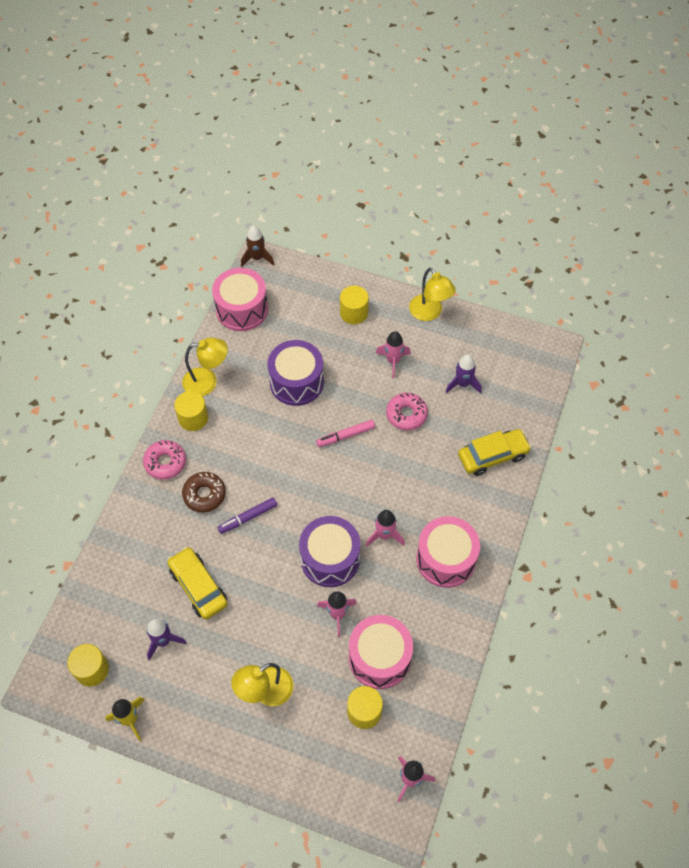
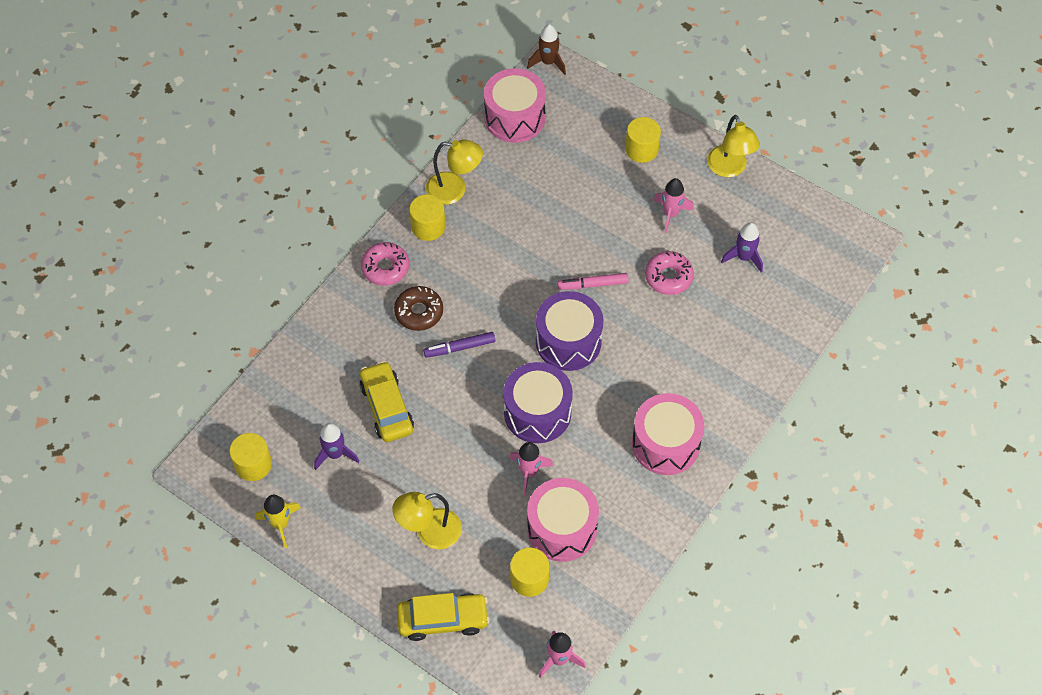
camera: 15 degrees right, 0 degrees up
purple drum [267,340,324,406] -> purple drum moved to [536,291,603,371]
pink rocket [366,510,405,547] -> none
yellow car [458,429,532,476] -> yellow car moved to [397,593,490,641]

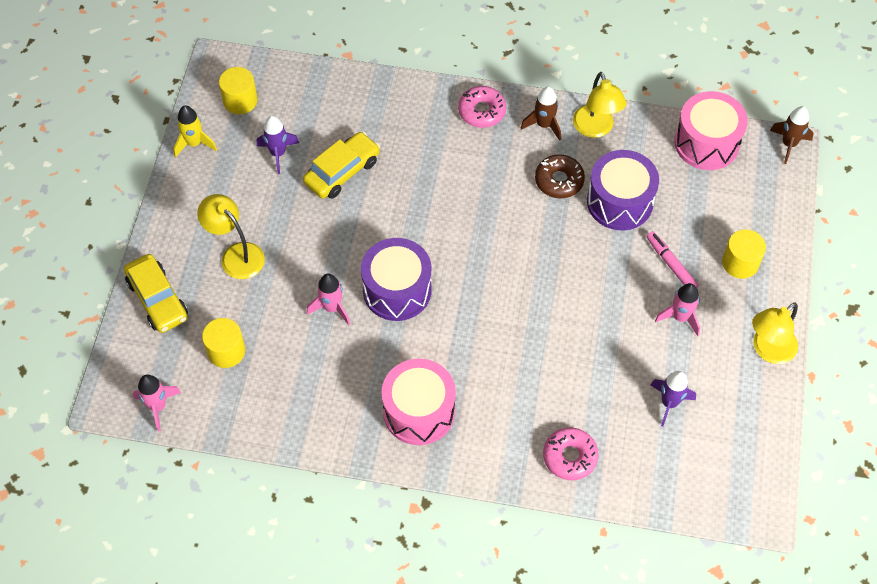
camera: 65 degrees right, 0 degrees up
brown donut [394,286,443,331] -> brown donut moved to [535,154,585,198]
yellow cylinder [409,194,445,241] -> brown rocket [521,87,561,141]
purple marker [423,332,495,358] -> none
pink drum [527,478,599,562] -> none
purple drum [536,291,603,371] -> purple drum moved to [587,150,659,230]
pink marker [557,273,629,290] -> pink marker moved to [646,231,699,288]
pink donut [645,251,694,295] -> pink donut moved to [543,428,599,480]

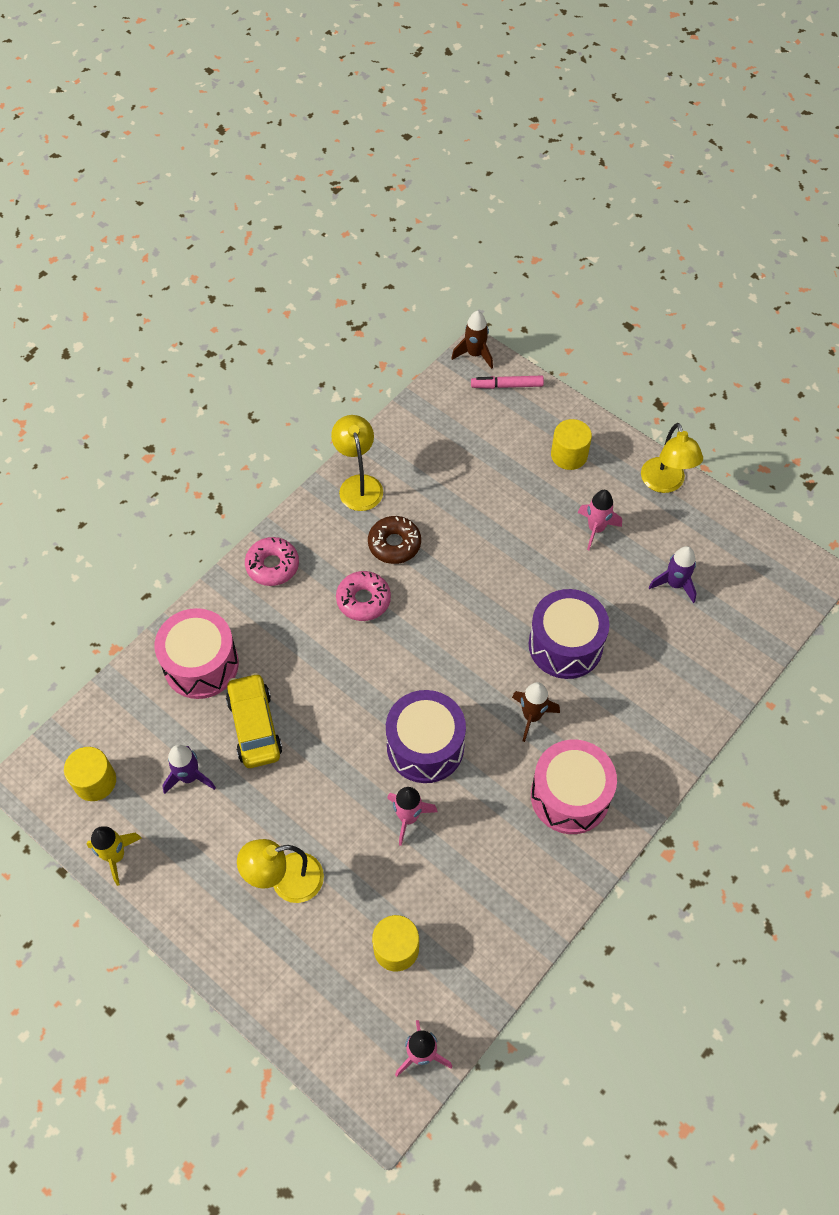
camera: 60 degrees left, 0 degrees up
yellow car [124,254,188,333] -> none
brown rocket [521,87,561,141] -> brown rocket moved to [512,682,560,742]
pink donut [543,428,599,480] -> pink donut moved to [336,571,391,621]
yellow lamp [573,72,626,138] -> yellow lamp turned 120 degrees counterclockwise [331,415,383,511]
purple drum [587,150,659,230] -> purple drum moved to [529,589,610,679]
pink marker [646,231,699,288] -> pink marker moved to [471,376,544,389]
pink drum [674,91,748,170] -> pink drum moved to [154,608,239,699]

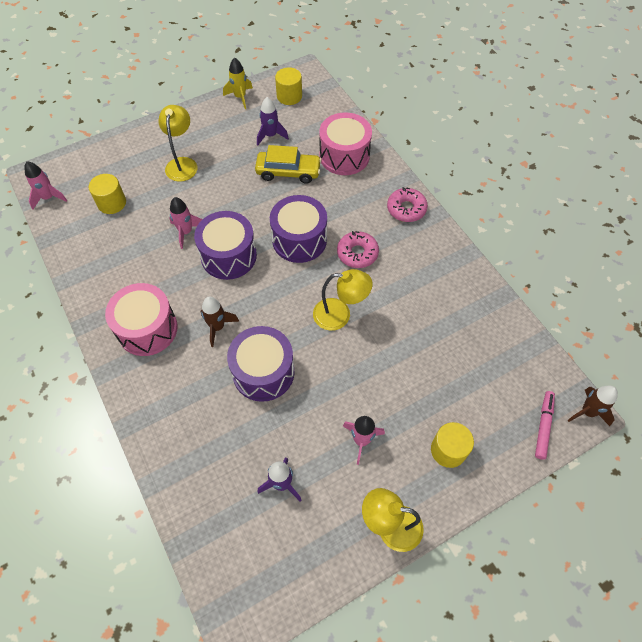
camera: 110 degrees right, 0 degrees up
yellow lamp [331,415,383,511] -> yellow lamp moved to [313,269,373,331]
brown donut [368,516,421,564] -> none
none -> purple drum [270,195,327,263]

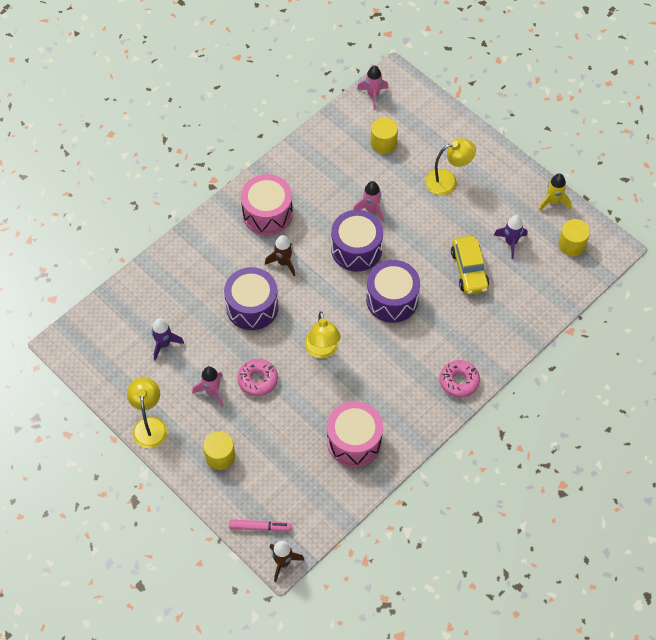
camera: 75 degrees right, 0 degrees up
pink drum [319,112,372,175] -> pink drum moved to [327,401,383,467]
pink donut [337,231,379,268] -> pink donut moved to [238,359,278,396]

